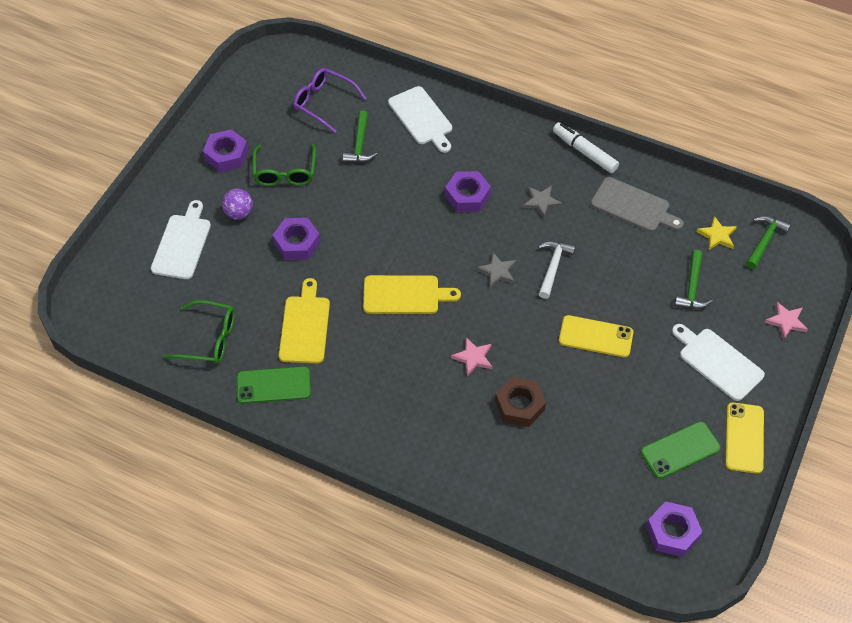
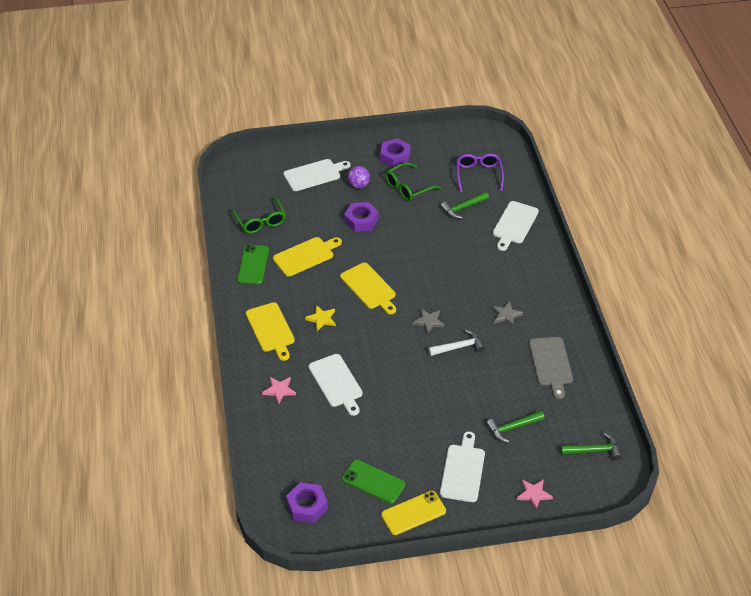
camera: 55 degrees right, 10 degrees down
green phone [237,366,311,404] -> green phone turned 45 degrees clockwise [237,245,269,284]
purple nut [445,171,491,212] -> none
pink star [451,337,492,376] -> pink star moved to [262,377,296,405]
brown nut [495,377,546,427] -> white cutting board [308,354,363,416]
white marker [553,122,619,173] -> none
yellow phone [559,315,633,357] -> none
yellow star [696,216,737,250] -> yellow star moved to [305,305,336,331]
none -> yellow cutting board [246,302,295,361]

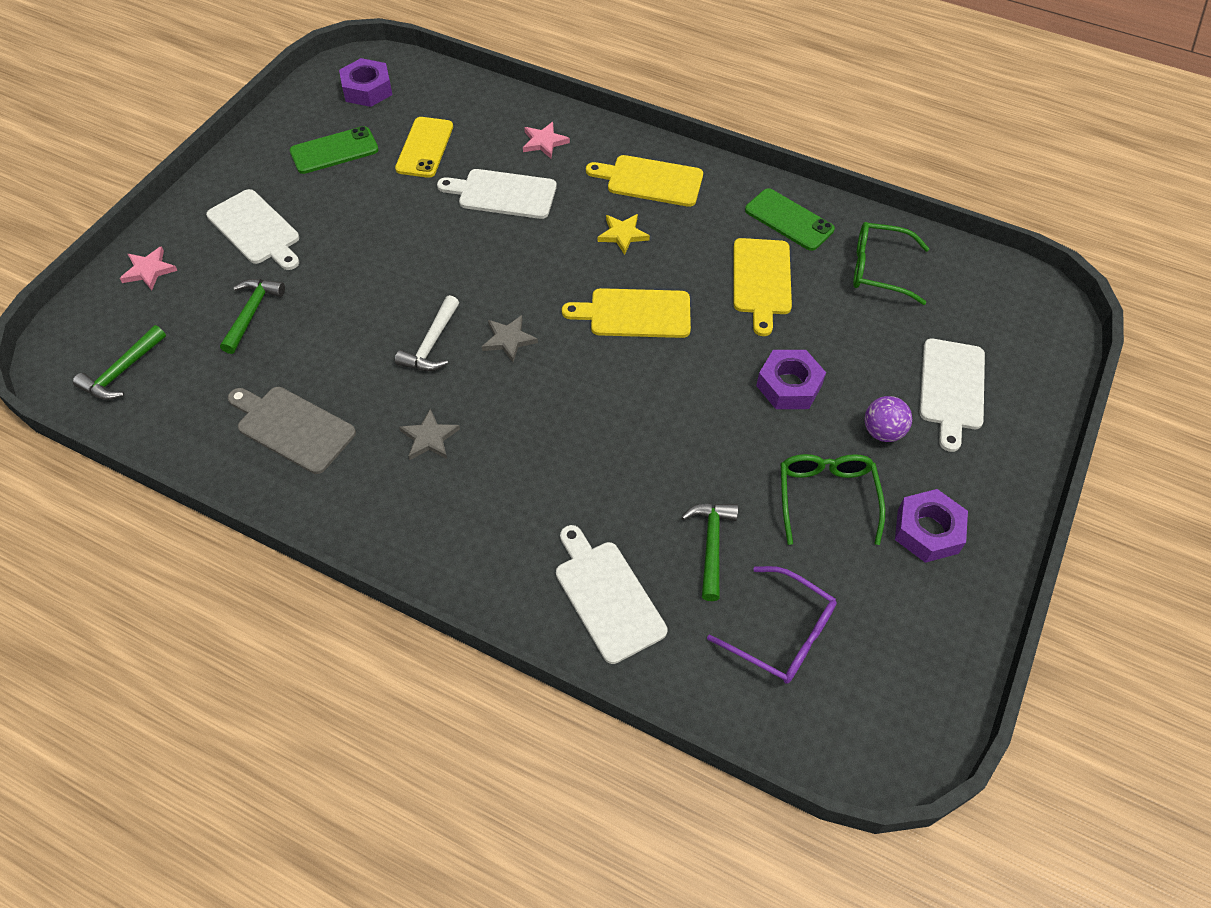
camera: 125 degrees right, 10 degrees up
yellow phone [381,491,446,535] -> yellow phone moved to [395,117,453,178]

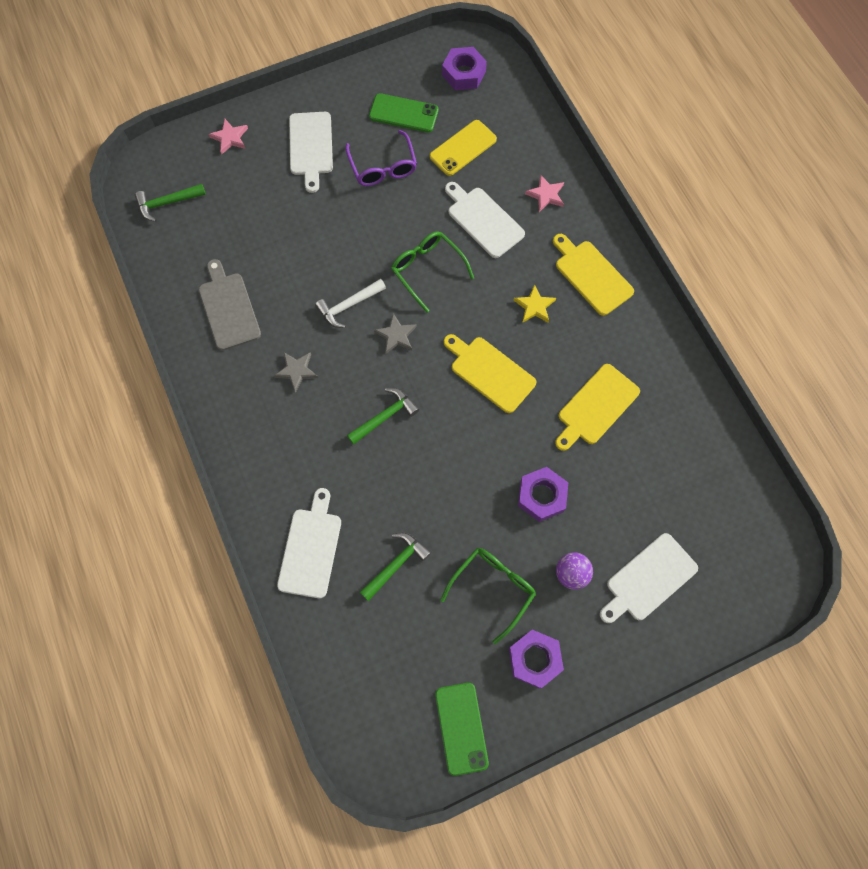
camera: 40 degrees right, 15 degrees up
green hammer [220,279,285,354] -> green hammer moved to [347,388,419,445]
purple glasses [707,566,837,684] -> purple glasses moved to [345,130,417,186]
green phone [745,188,835,251] -> green phone moved to [435,683,489,776]
green glasses [853,222,930,305] -> green glasses moved to [391,231,474,313]

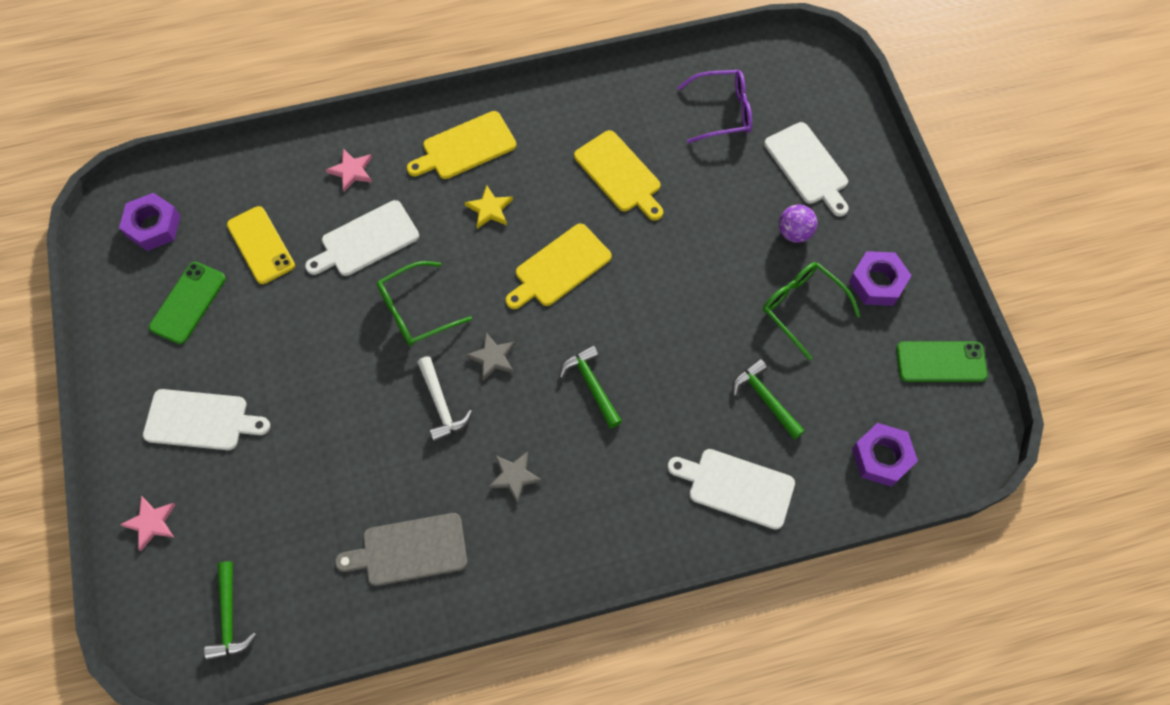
camera: 80 degrees left, 5 degrees down
purple glasses [345,130,417,186] -> purple glasses moved to [677,70,752,143]
purple nut [518,467,568,522] -> purple nut moved to [852,423,918,487]

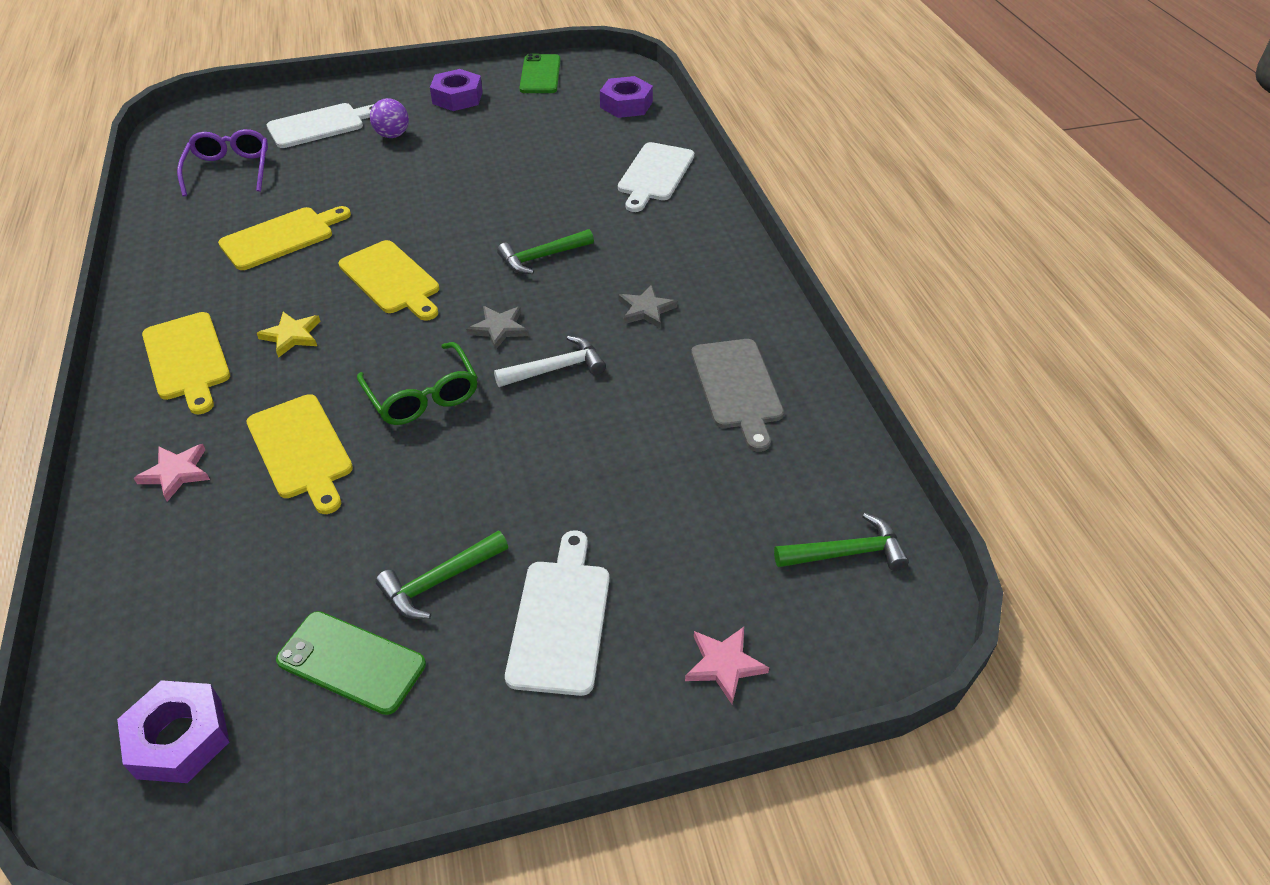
camera: 90 degrees left, 20 degrees down
yellow phone [227,206,295,284] -> none
white cutting board [305,200,419,276] -> yellow cutting board [246,394,353,514]
green hammer [732,359,805,439] -> green hammer moved to [375,531,508,619]
green glasses [763,262,860,360] -> none

